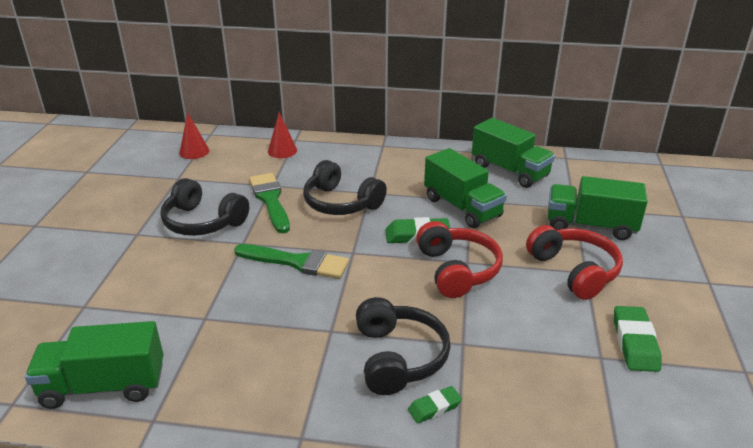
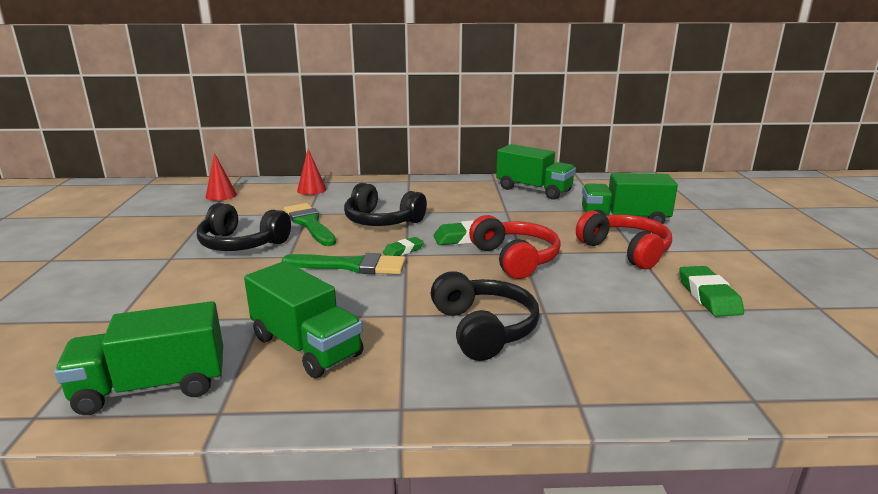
camera: 10 degrees left, 10 degrees down
green eraser [408,386,462,423] -> green eraser moved to [383,237,424,256]
green truck [424,148,507,228] -> green truck moved to [244,261,363,378]

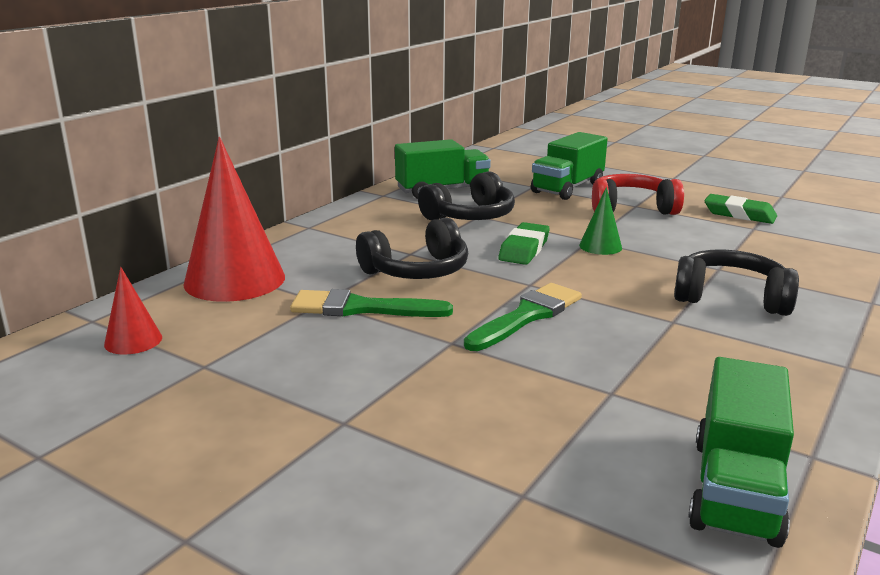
camera: 55 degrees left, 0 degrees up
black headphones [197,203,291,251] -> black headphones moved to [418,171,515,220]
green truck [244,261,363,378] -> none
red cone [297,149,327,195] -> red cone [183,137,285,302], size x2.10
green eraser [383,237,424,256] -> none
red headphones [469,215,561,279] -> green cone [579,187,622,255]

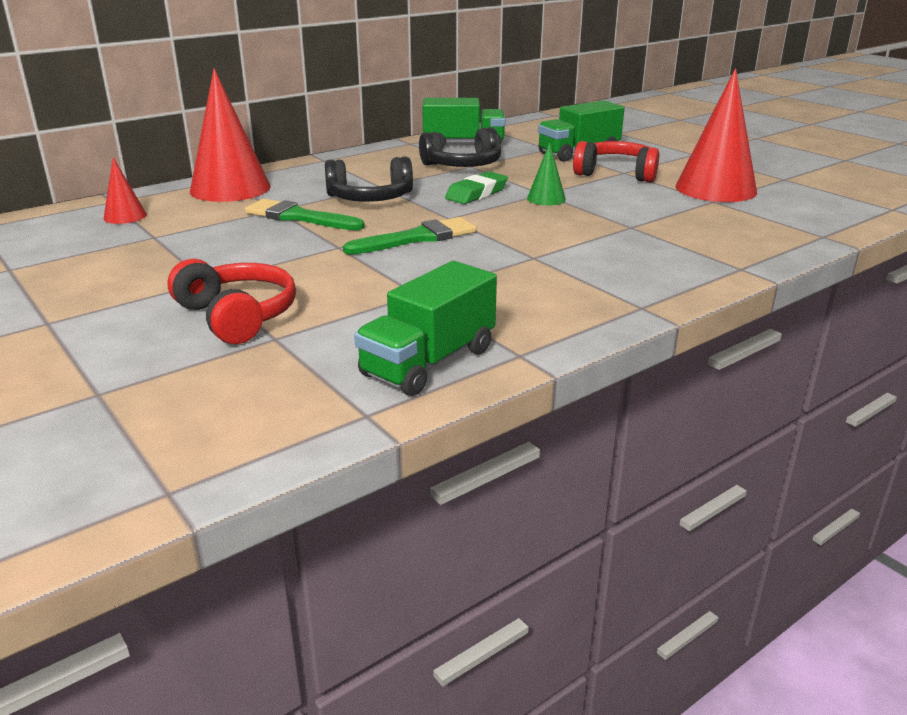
camera: 20 degrees right, 5 degrees up
black headphones [674,249,799,316] -> none
green eraser [704,194,777,224] -> red cone [676,68,757,202]
none -> red headphones [167,259,296,344]

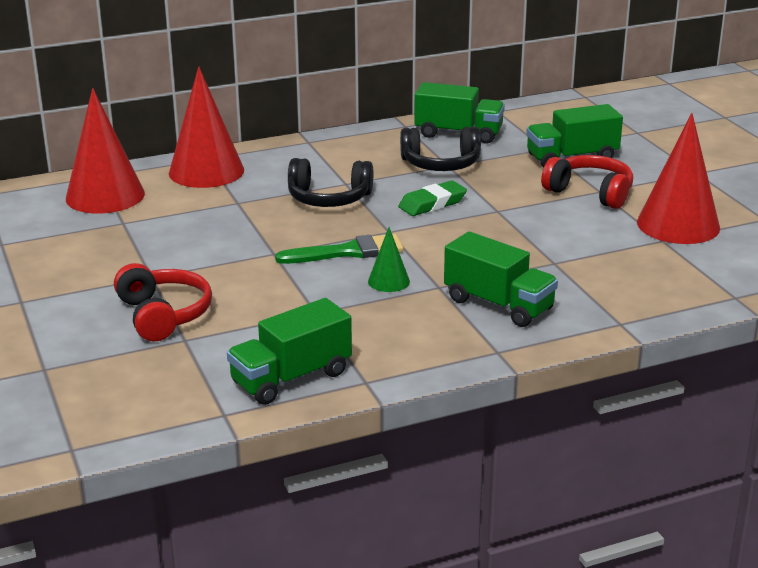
camera: 15 degrees right, 0 degrees up
red cone [104,158,147,224] -> red cone [66,88,145,214], size x2.10
green brush [245,199,364,230] -> none
green cone [527,142,566,205] -> green cone moved to [368,227,410,292]
none -> green truck [444,232,558,327]

